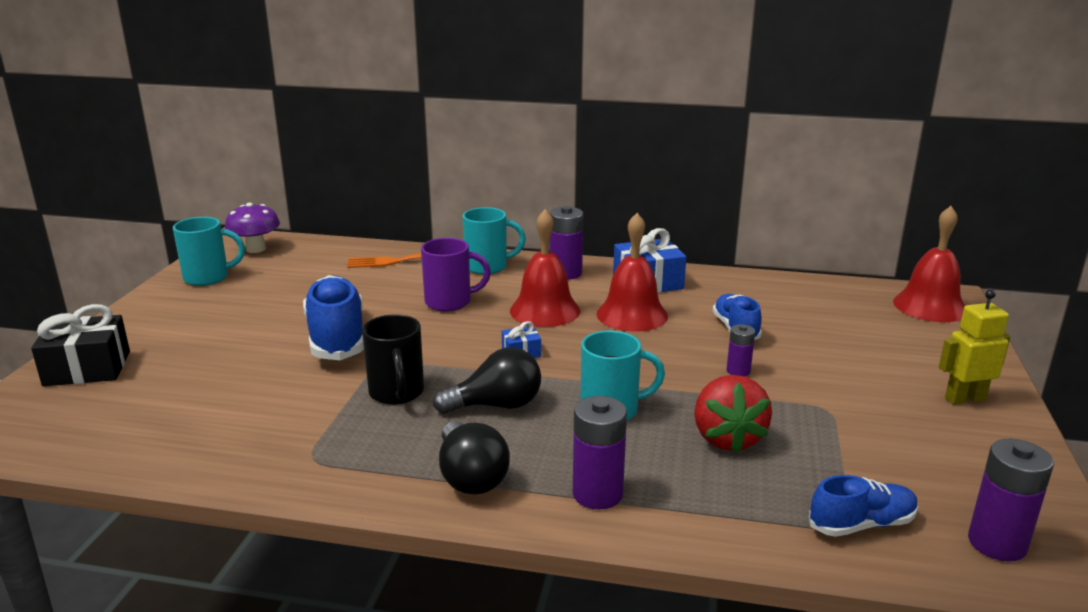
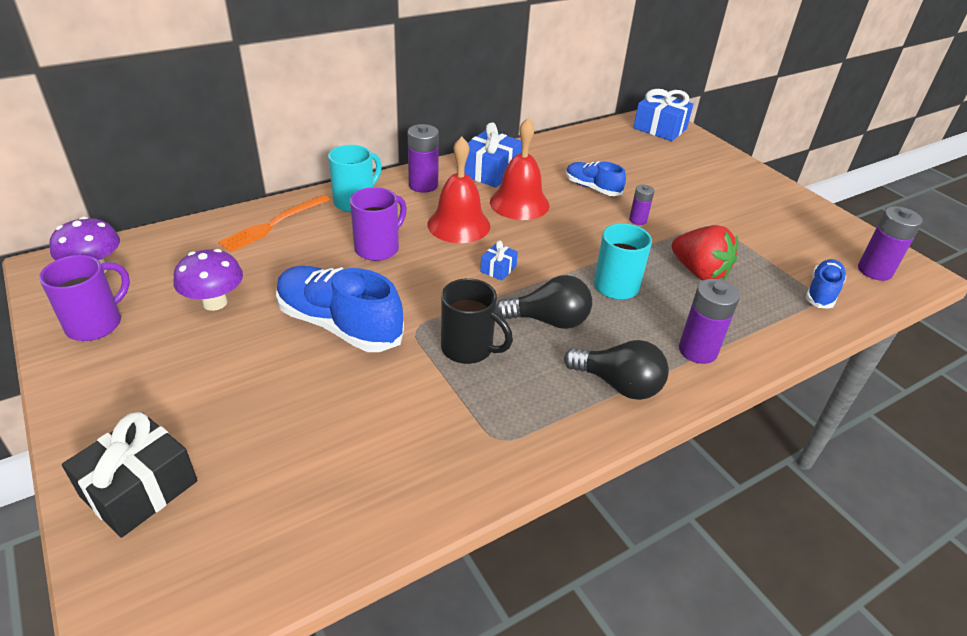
camera: 45 degrees left, 15 degrees up
turquoise mug [173,217,245,286] -> purple mug [39,255,130,341]
black light bulb [433,347,541,414] -> black light bulb turned 60 degrees clockwise [496,275,592,329]
red bell [893,206,965,322] -> blue gift [633,89,693,141]
yellow robot [939,290,1010,405] -> none
none -> purple mushroom [173,249,243,311]

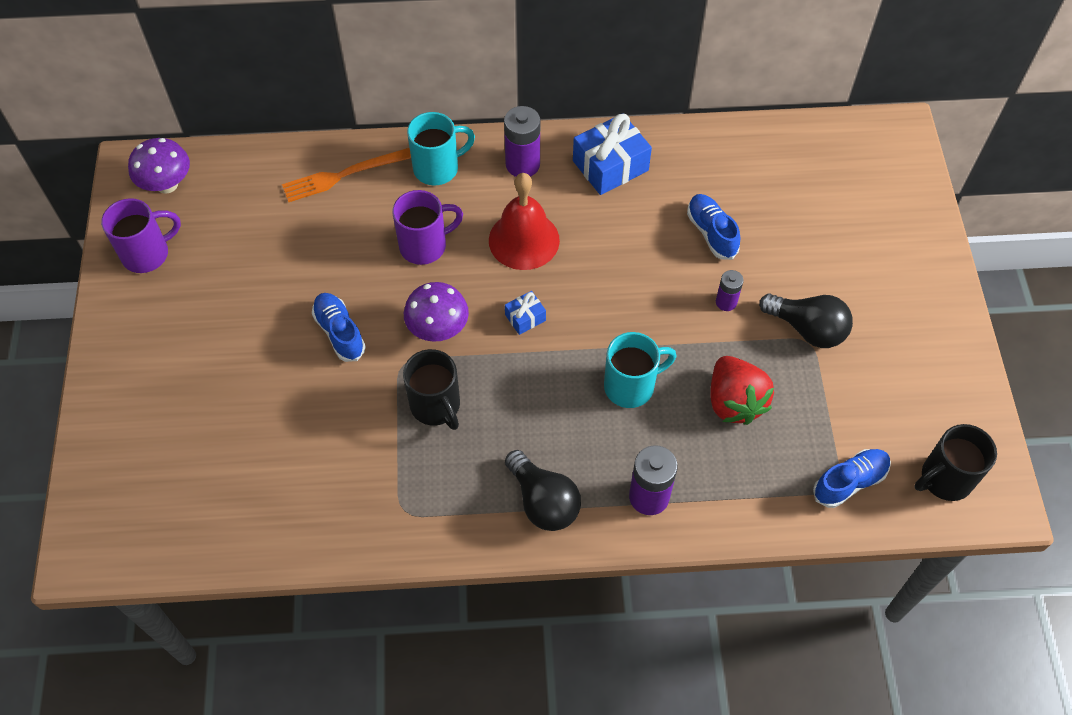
camera: 30 degrees right, 20 degrees up
black gift [62,412,197,538] -> none
purple mushroom [173,249,243,311] -> purple mushroom moved to [404,282,469,342]
blue shoe [276,266,404,352] -> blue shoe [312,293,366,362], size x0.57
red bell [490,118,549,220] -> none
black light bulb [496,275,592,329] -> black light bulb moved to [759,293,853,348]
blue gift [633,89,693,141] -> none
purple battery [858,206,923,281] -> black mug [915,424,997,501]

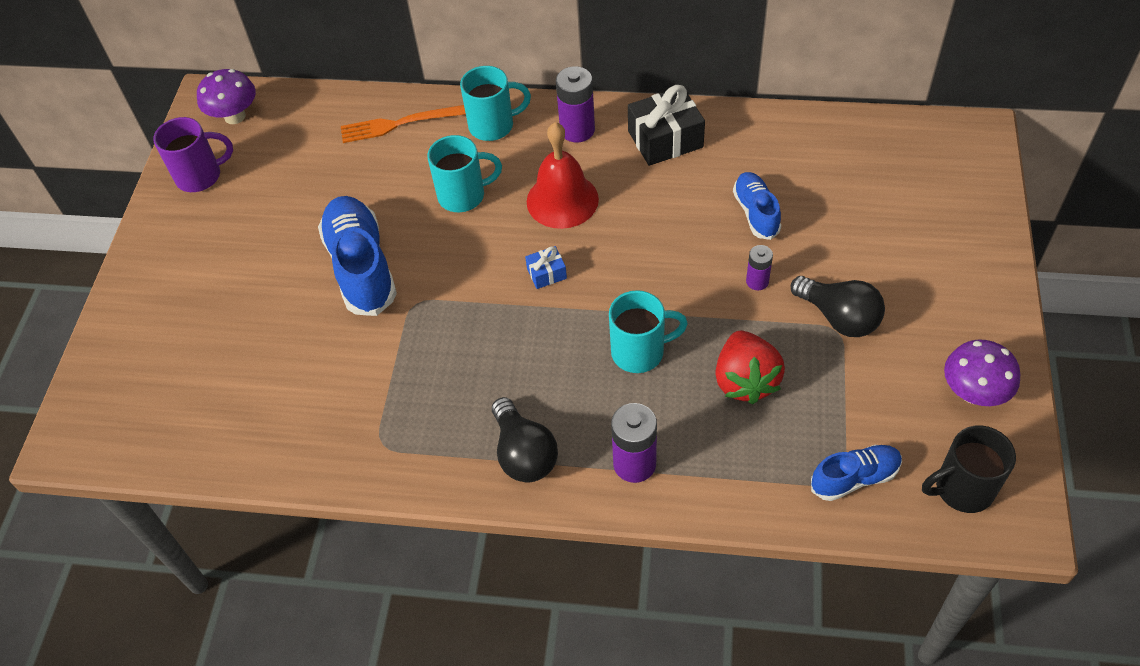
camera: 15 degrees right, 5 degrees down
blue shoe [312,293,366,362] -> blue shoe [318,196,397,316], size x1.75
purple mug [392,190,463,265] -> turquoise mug [427,135,502,212]
black mug [403,349,460,430] -> none
purple mushroom [404,282,469,342] -> purple mushroom moved to [944,339,1020,406]
blue gift [573,114,652,195] -> black gift [628,85,705,166]

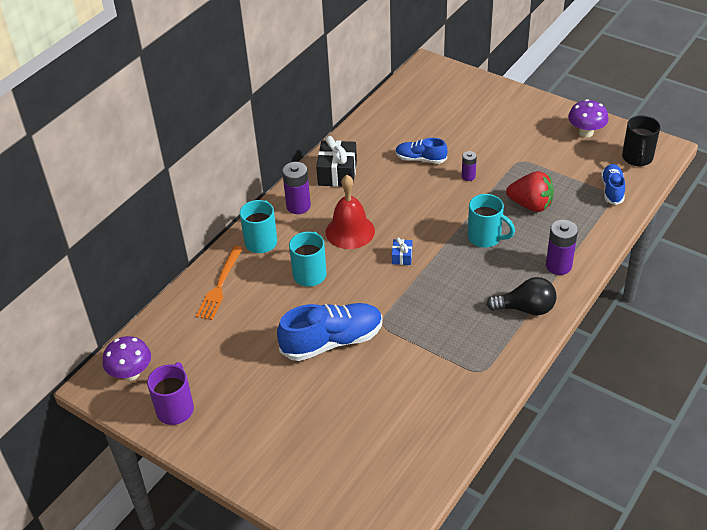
camera: 65 degrees left, 10 degrees down
blue shoe [318,196,397,316] -> blue shoe turned 150 degrees clockwise [277,303,382,361]
turquoise mug [609,290,688,373] -> turquoise mug turned 105 degrees clockwise [468,194,515,248]
black light bulb [791,276,885,337] -> none

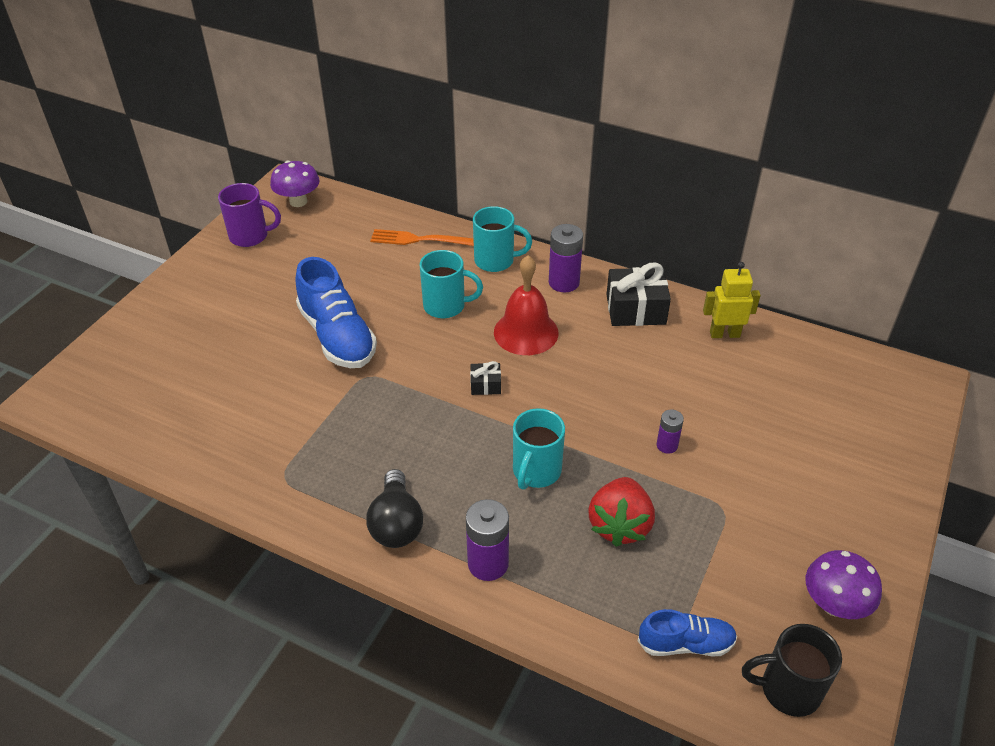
camera: 80 degrees right, 0 degrees up
blue gift [392,237,412,265] -> black gift [470,361,501,395]
blue shoe [395,138,447,164] -> none
none -> yellow robot [703,262,761,338]

